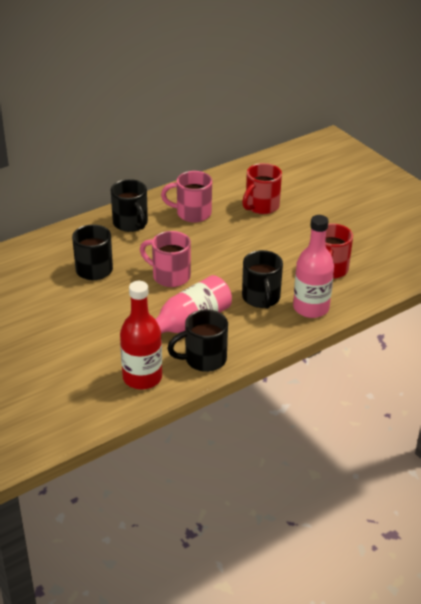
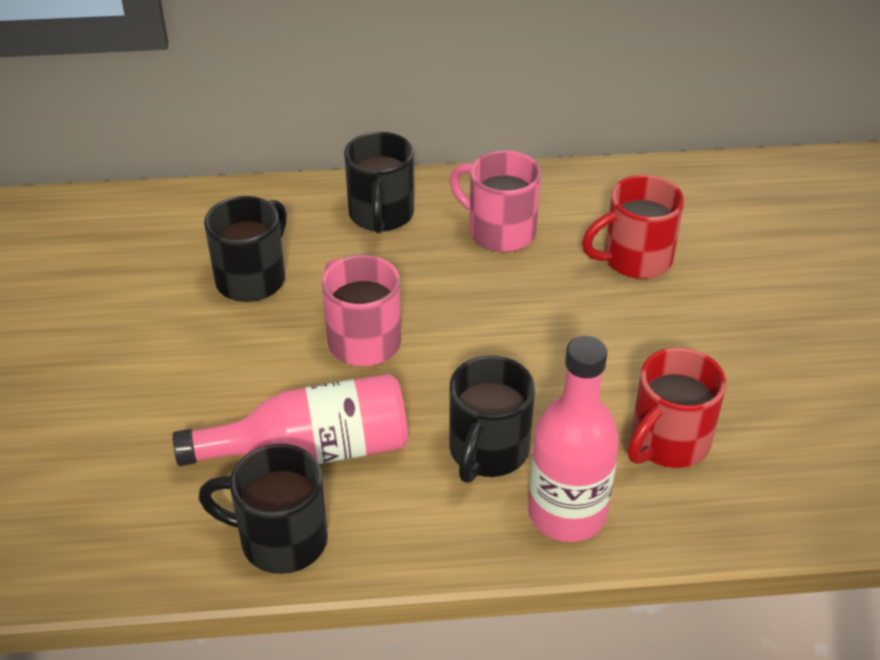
camera: 30 degrees right, 5 degrees up
red bottle [120,281,162,389] -> none

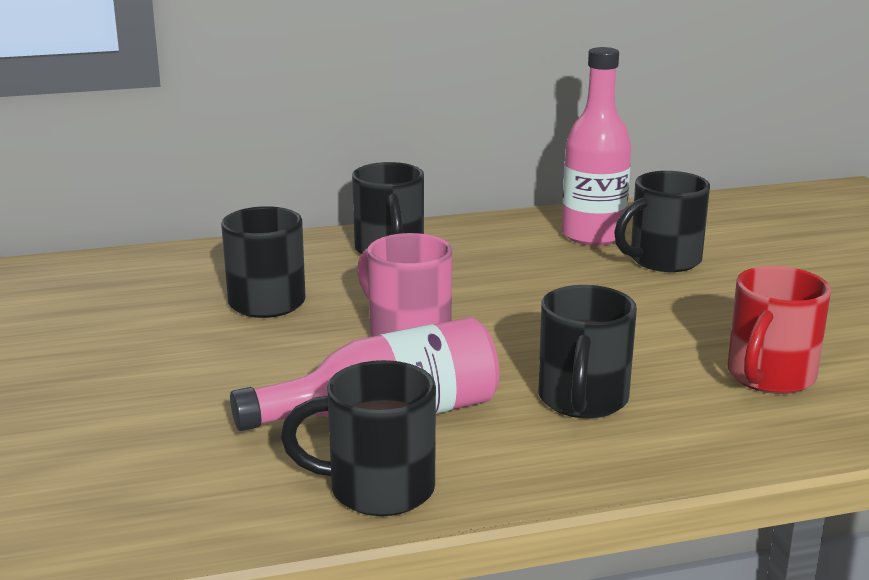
camera: 10 degrees left, 20 degrees down
pink mug [450,150,541,252] -> none
pink bottle [528,336,619,542] -> pink bottle moved to [562,47,631,246]
red mug [582,175,684,279] -> black mug [614,171,710,272]

